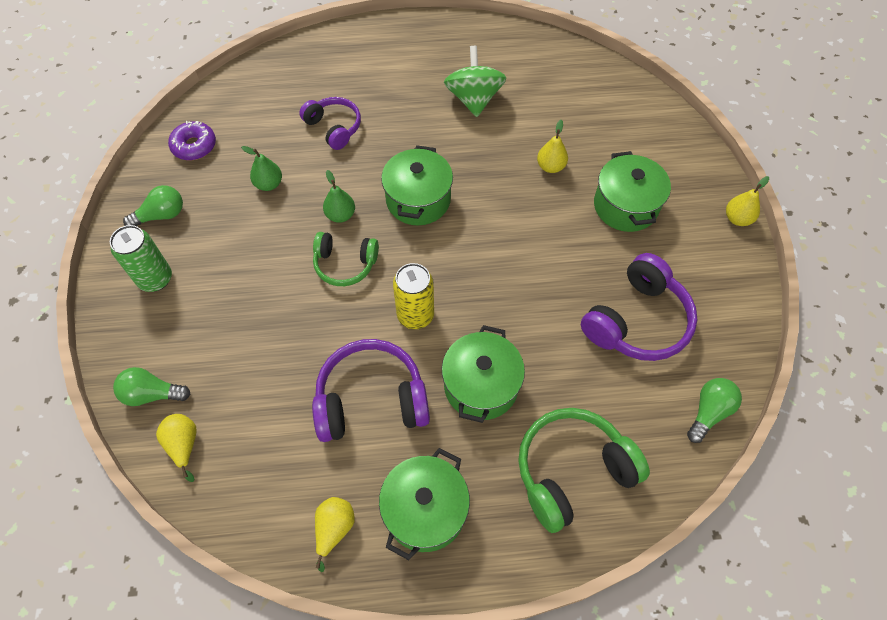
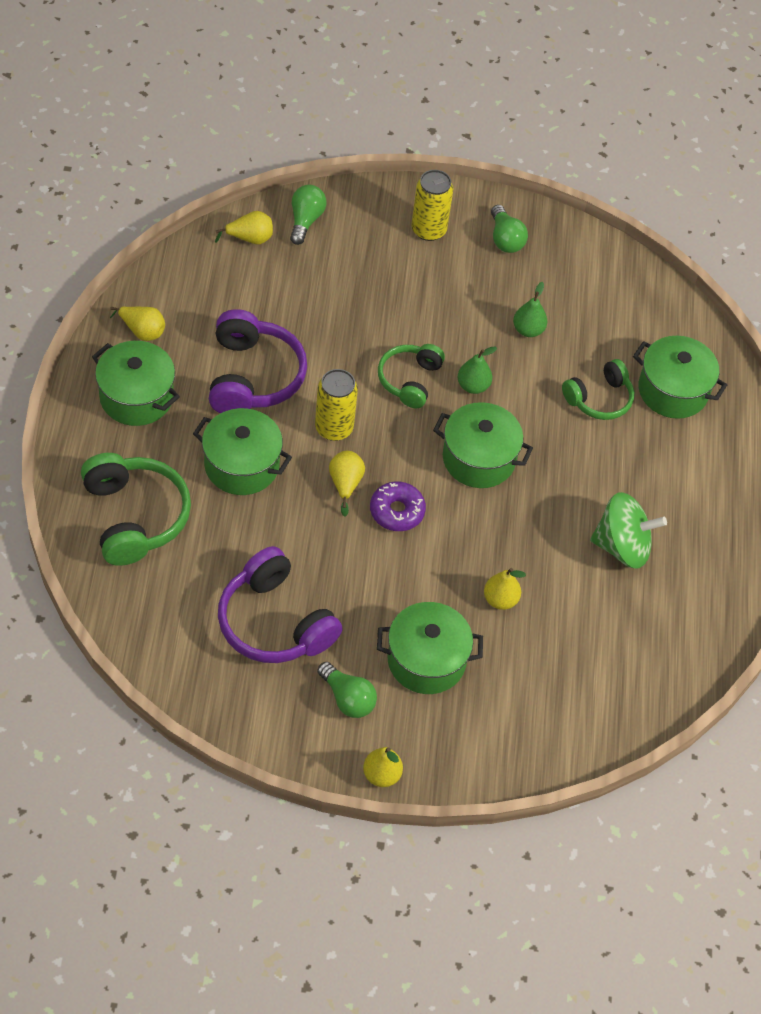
camera: 95 degrees right, 5 degrees down
green can [110,225,172,292] -> yellow can [411,170,453,241]
purple donut [168,121,216,160] -> purple donut moved to [370,481,426,531]
purple headphones [299,97,361,150] -> green headphones [562,359,634,420]
green light bulb [687,378,742,443] -> green light bulb moved to [317,662,377,718]
none -> yellow pear [329,451,365,516]
none -> green pot [633,336,727,419]

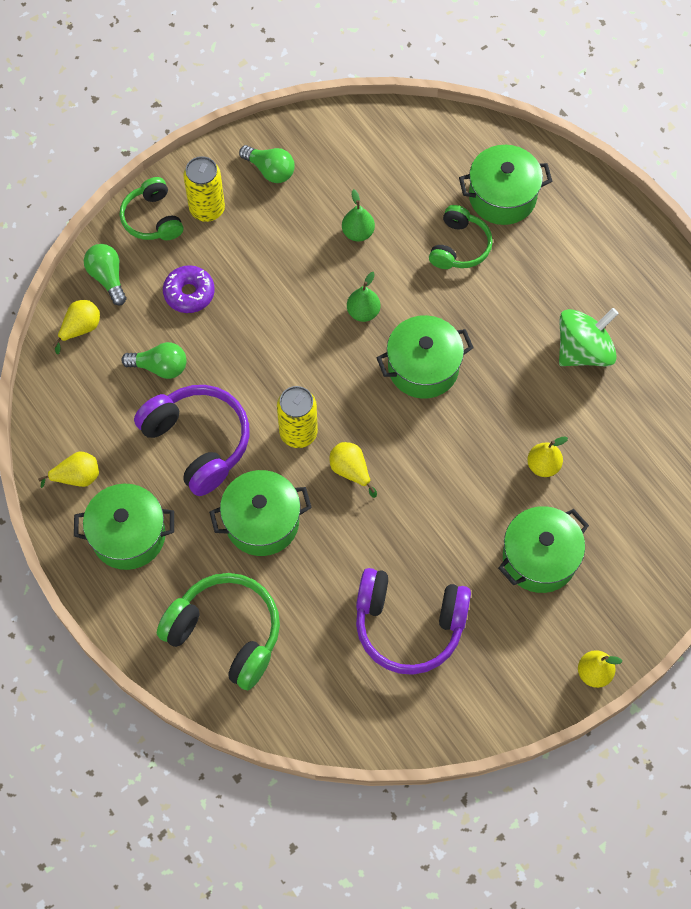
camera: 35 degrees left, 10 degrees up
green light bulb [317,662,377,718] -> green light bulb moved to [121,342,187,379]
purple donut [370,481,426,531] -> purple donut moved to [163,265,215,313]
green headphones [378,344,445,409] -> green headphones moved to [120,177,184,240]

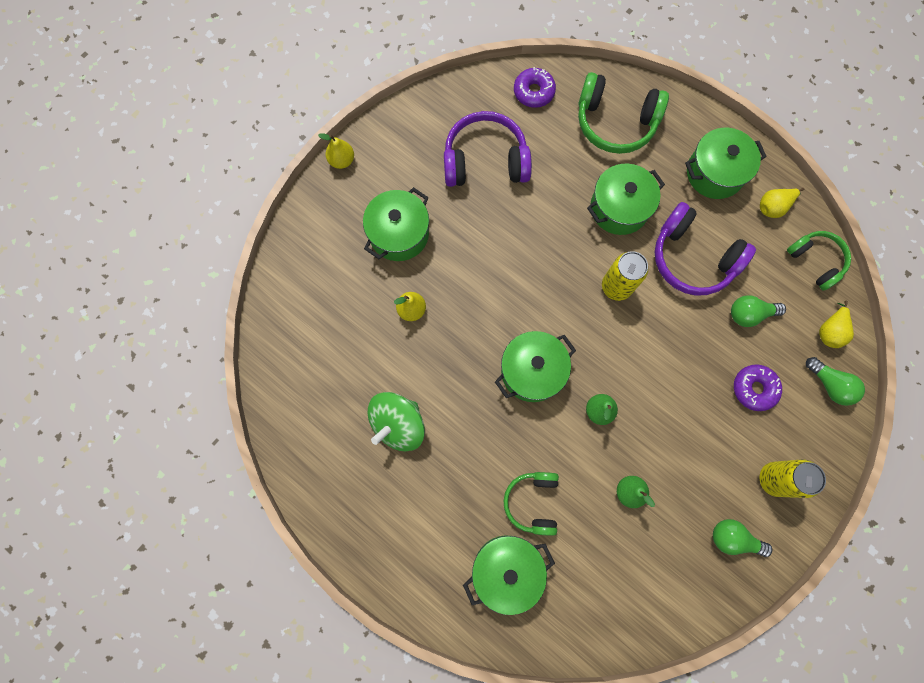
camera: 165 degrees right, 10 degrees up
green headphones [120,177,184,240] -> green headphones moved to [787,231,851,291]
yellow pear [329,442,377,498] -> none
none -> purple donut [514,67,556,108]

